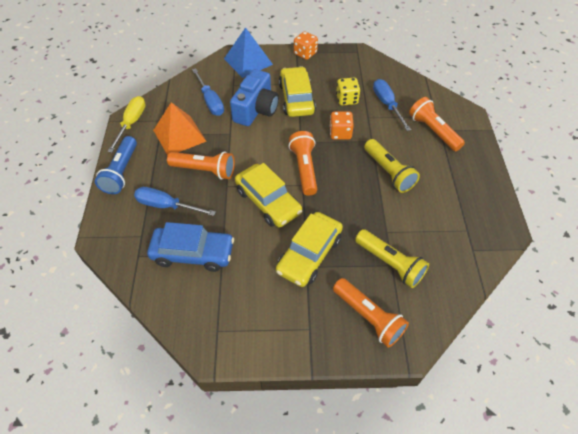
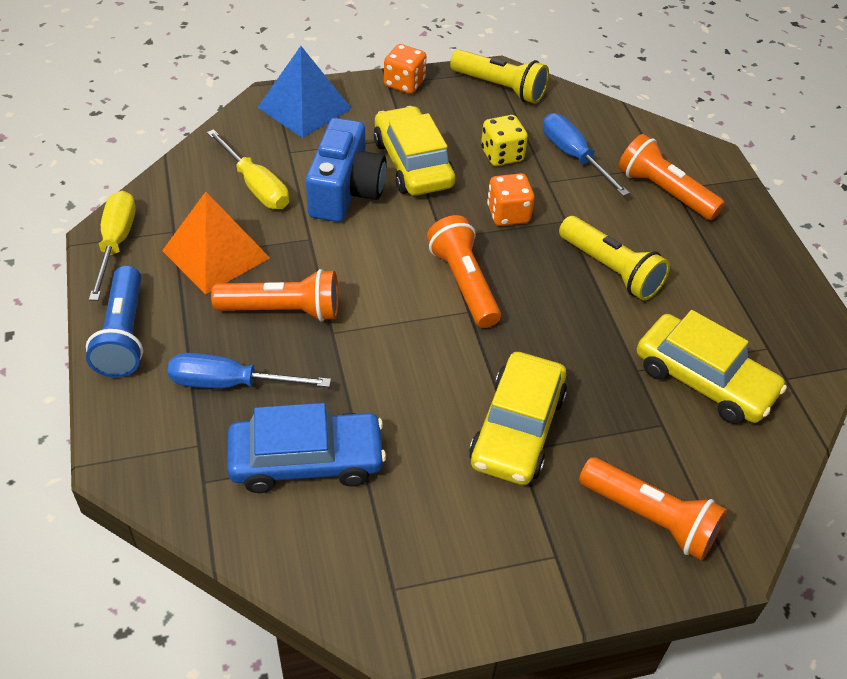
camera: 15 degrees left, 5 degrees down
blue screwdriver [192,68,224,116] -> yellow screwdriver [207,129,289,209]
yellow car [235,163,302,227] -> yellow car moved to [637,310,787,424]
yellow flashlight [355,229,429,288] -> yellow flashlight moved to [450,50,549,104]

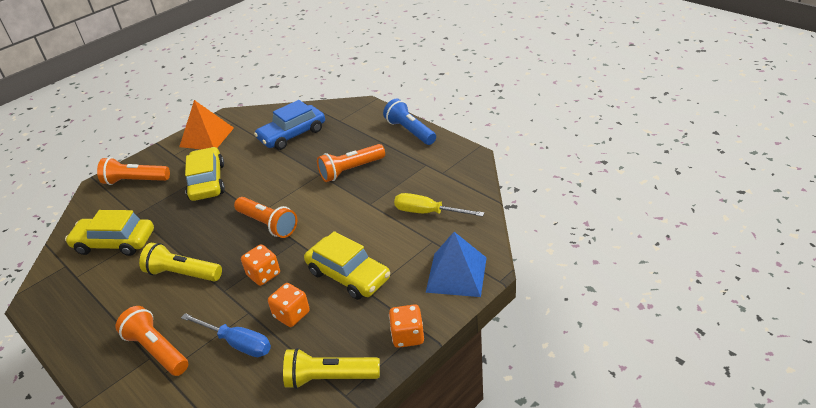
camera: 155 degrees right, 10 degrees down
yellow screwdriver [89,191,136,301] -> none
orange pyramid [162,192,270,294] -> orange pyramid moved to [179,100,234,149]
blue screwdriver [168,353,331,388] -> none
blue camera [306,118,387,222] -> none
yellow dice [481,115,528,166] -> orange dice [268,283,310,327]
orange flashlight [618,134,725,220] -> orange flashlight turned 150 degrees counterclockwise [116,306,188,376]

